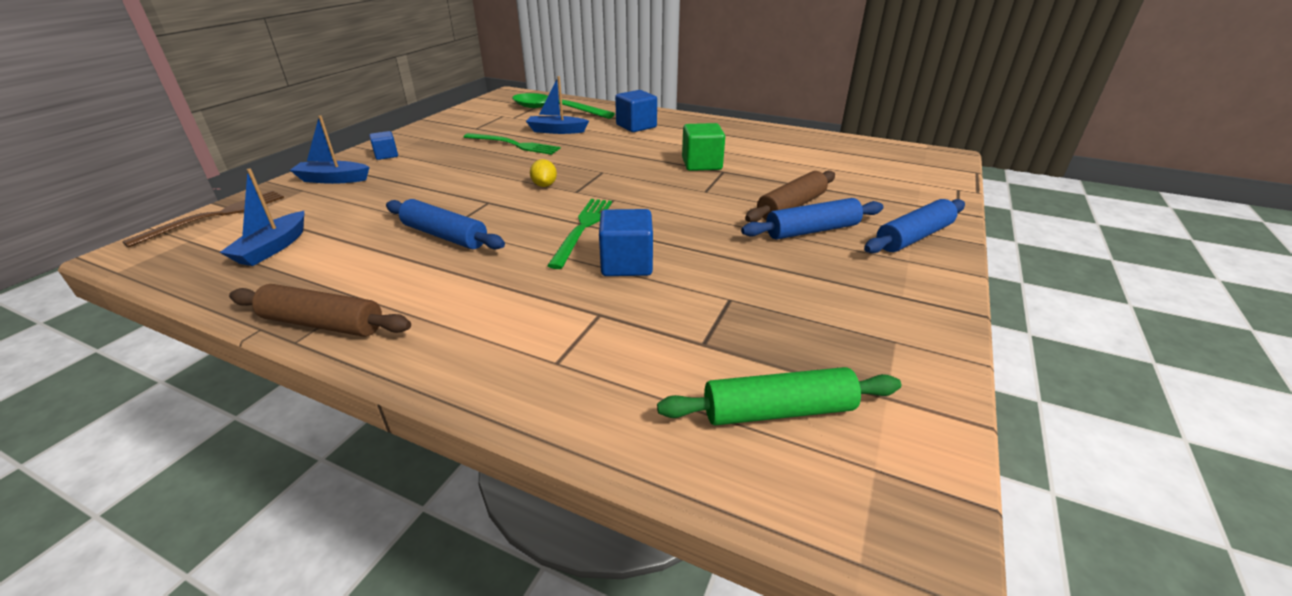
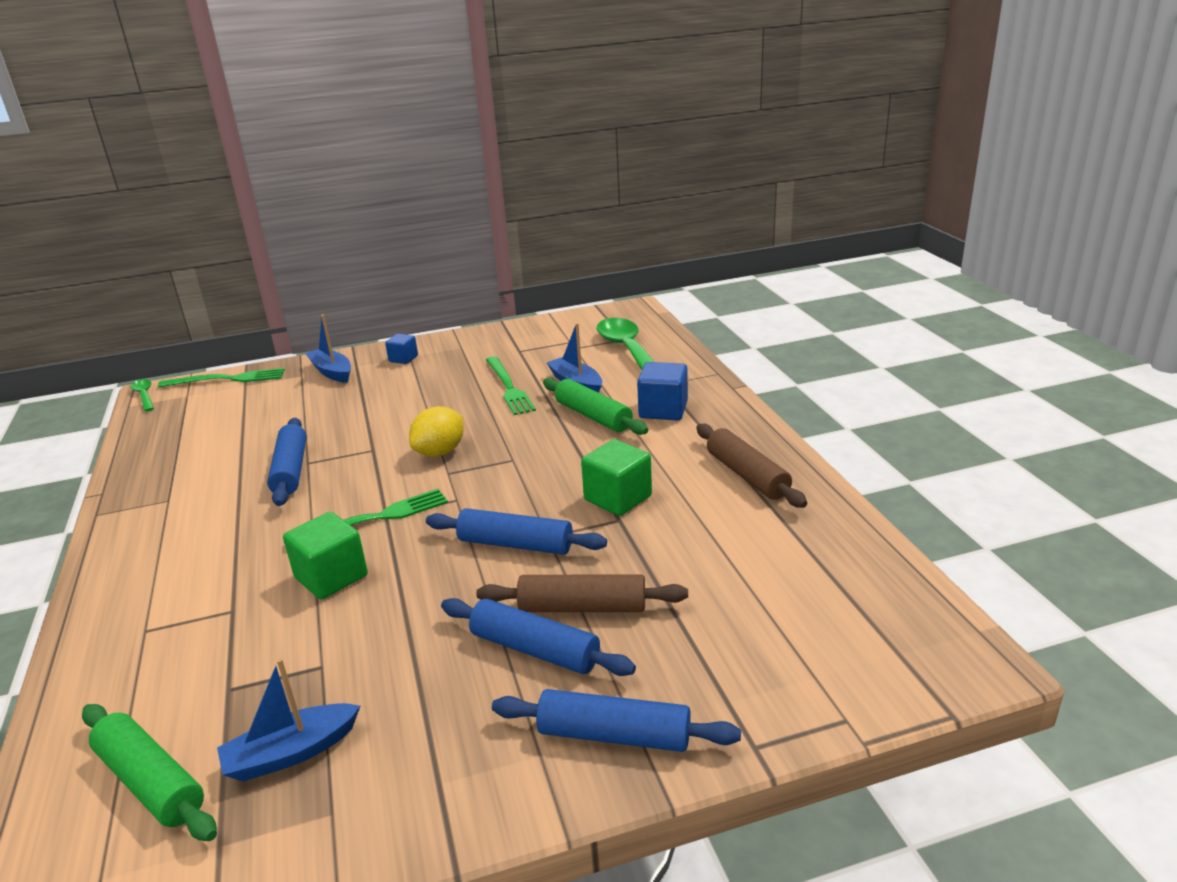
camera: 50 degrees right, 5 degrees down
brown fork [122,191,284,248] -> green fork [158,368,285,387]
blue boat [219,168,304,266] -> blue boat moved to [217,658,360,781]
brown rolling pin [229,284,411,337] -> brown rolling pin moved to [696,424,807,508]
yellow lemon [530,159,557,187] -> yellow lemon [409,406,464,457], size x1.57
blue cube [599,209,653,276] -> green cube [283,512,368,599]
none -> green spoon [131,379,154,412]
none -> blue rolling pin [426,508,607,555]
none -> green rolling pin [543,378,648,435]

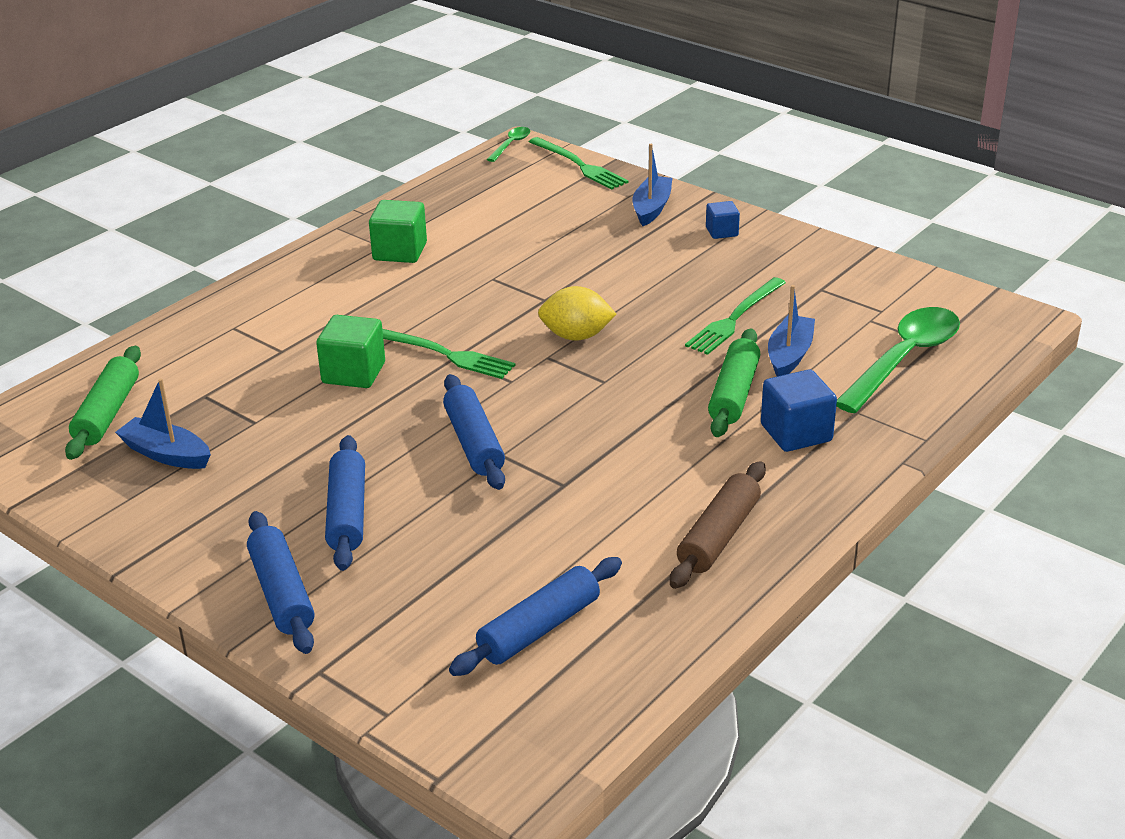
camera: 55 degrees right, 5 degrees up
blue rolling pin [267,418,307,506] -> blue rolling pin moved to [449,557,622,676]
brown rolling pin [476,574,688,612] -> none
green cube [581,439,652,516] -> green cube moved to [369,200,427,263]

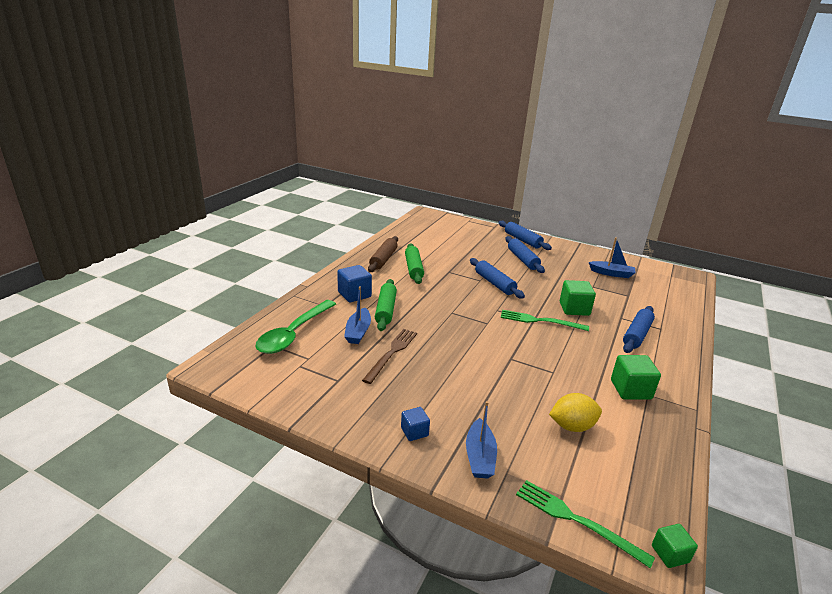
camera: 165 degrees right, 5 degrees down
green rolling pin [65,346,141,460] -> green rolling pin moved to [405,243,424,284]
blue rolling pin [449,557,622,676] -> blue rolling pin moved to [623,306,655,353]
green spoon [487,127,530,162] -> green cube [652,524,698,568]
yellow lemon [538,286,616,341] -> yellow lemon moved to [549,393,602,432]
green fork [685,277,786,355] -> brown fork [362,329,417,384]

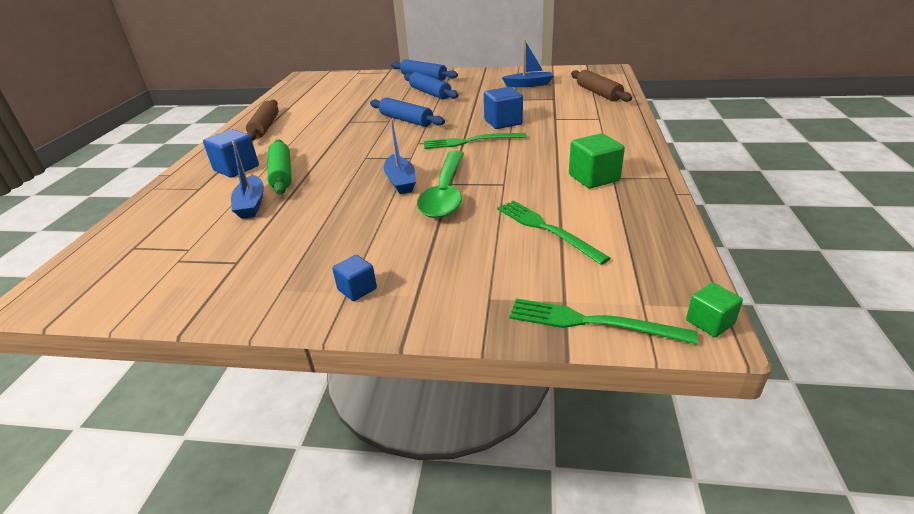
camera: 15 degrees left, 5 degrees up
green spoon [255,300,336,354] -> green spoon moved to [417,151,464,218]
brown fork [362,329,417,384] -> none
green rolling pin [405,243,424,284] -> none
blue boat [466,401,497,479] -> blue boat moved to [384,119,416,194]
yellow lemon [549,393,602,432] -> green fork [497,200,611,265]
green cube [560,280,596,316] -> blue cube [484,87,523,129]
blue rolling pin [623,306,655,353] -> none
none -> brown rolling pin [571,70,632,102]

